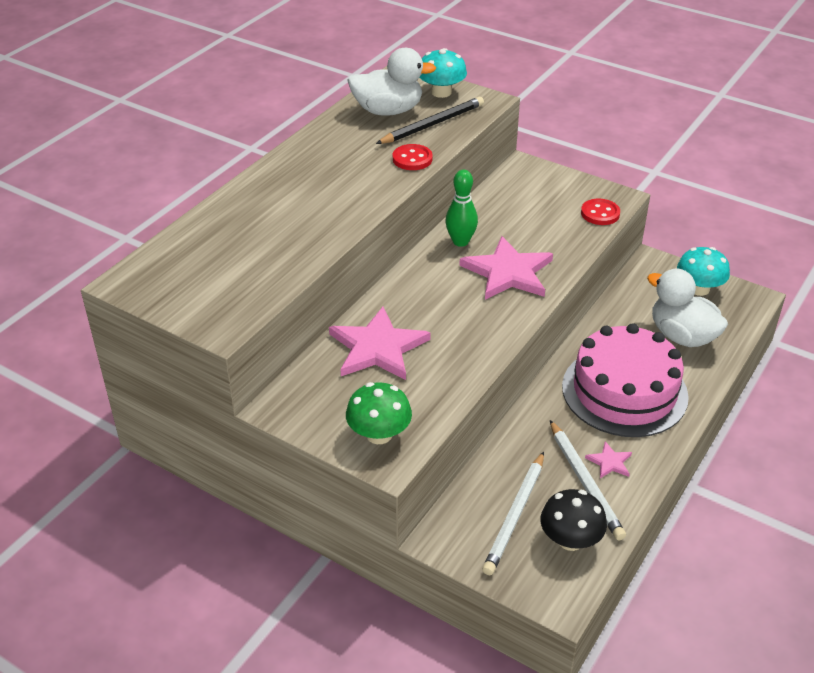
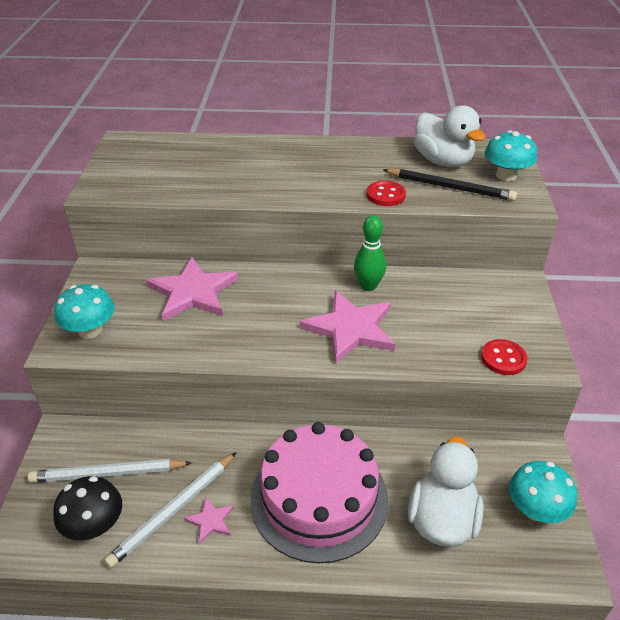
camera: 60 degrees right, 0 degrees up
green mushroom [346,382,412,444] -> turquoise mushroom [54,284,115,339]

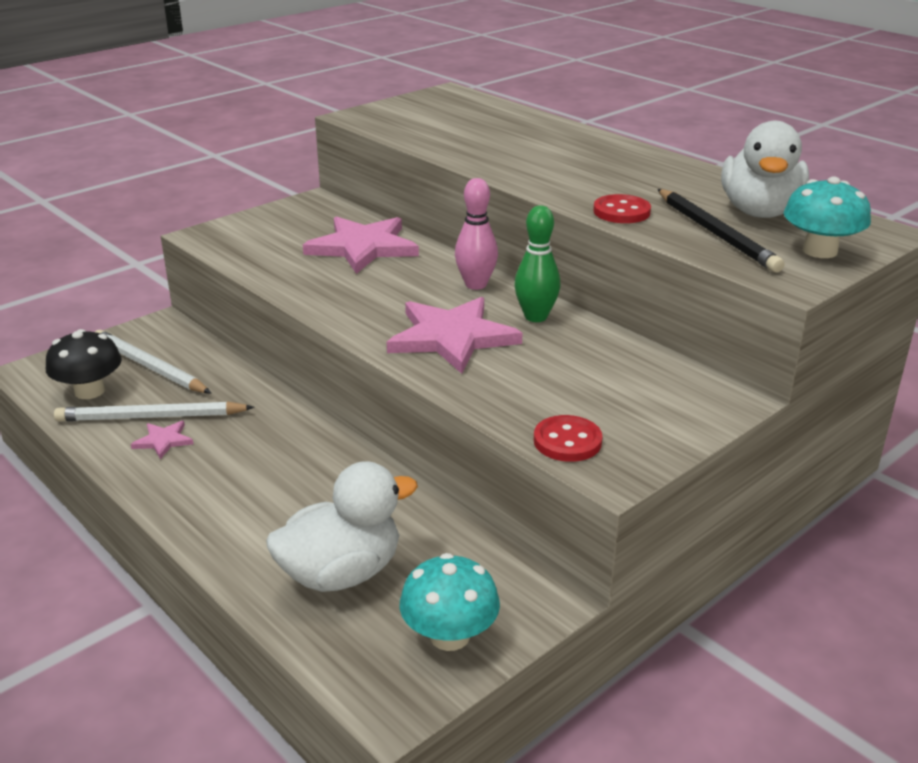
camera: 45 degrees right, 10 degrees down
turquoise mushroom [54,284,115,339] -> none
pink cake [250,422,388,563] -> none
none -> pink bowling pin [455,178,498,290]

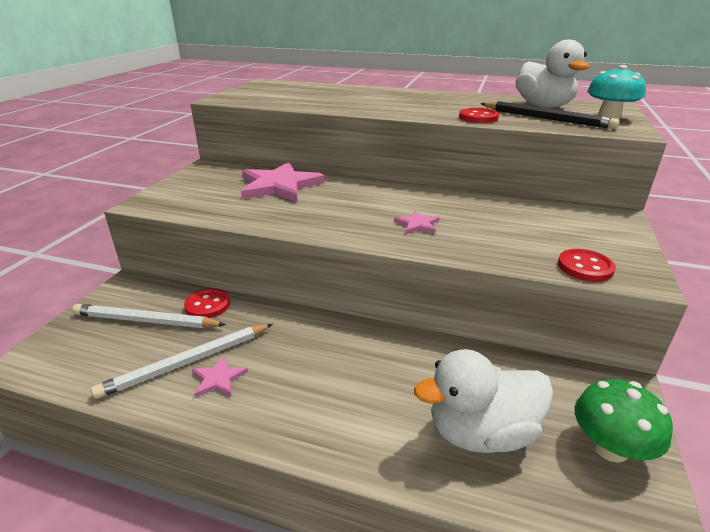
camera: 30 degrees left, 0 degrees up
black mushroom [46,329,122,399] -> none
white duck [266,461,418,592] -> white duck turned 135 degrees counterclockwise [414,349,554,453]
pink star [387,297,522,374] -> pink star [394,210,440,234], size x0.46
turquoise mushroom [400,553,500,651] -> green mushroom [574,379,673,463]
pink bowling pin [455,178,498,290] -> none
green bowling pin [514,205,561,322] -> none
none -> red button [184,288,230,318]

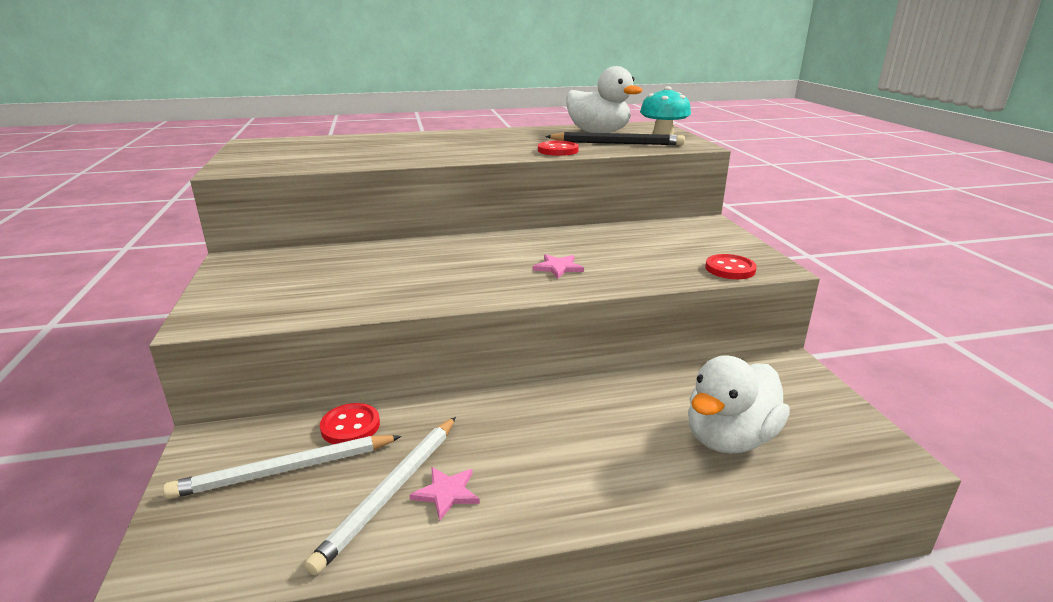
camera: 30 degrees left, 5 degrees down
pink star [241,162,325,202] -> none
green mushroom [574,379,673,463] -> none

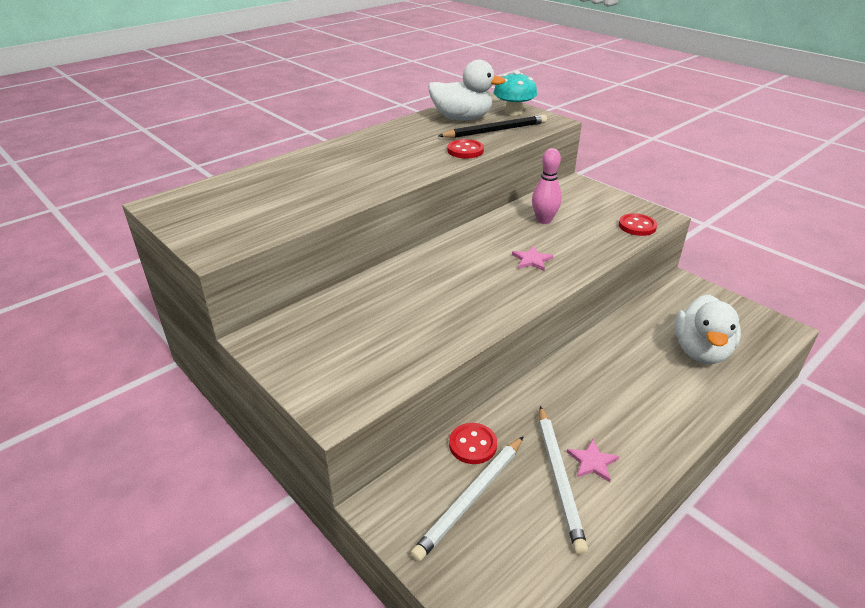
camera: 30 degrees left, 10 degrees up
none -> pink bowling pin [532,148,562,224]

